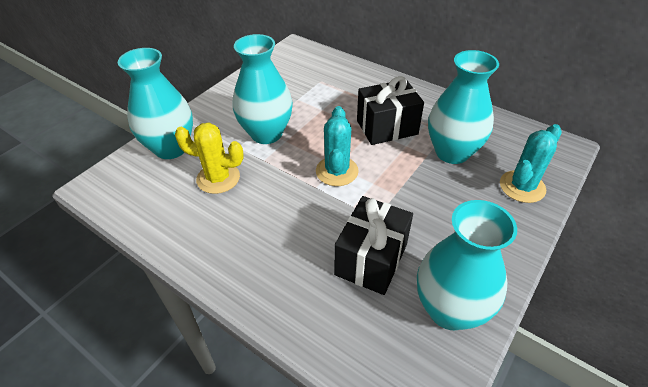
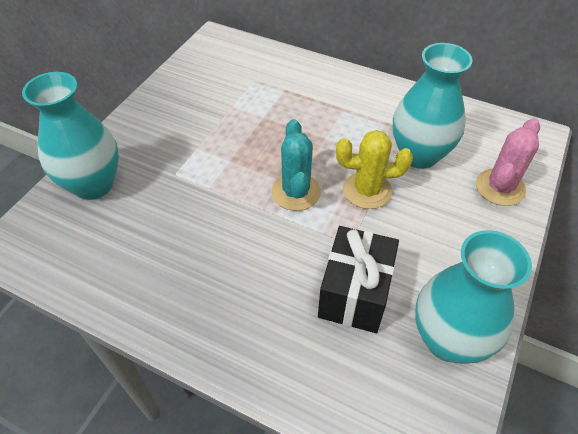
camera: 10 degrees left, 5 degrees up
yellow cactus [175,123,244,194] -> yellow cactus moved to [336,130,413,209]
turquoise vase [233,34,293,144] -> none
black gift [357,76,424,145] -> none
turquoise cactus [500,124,562,203] -> pink cactus [476,118,540,206]

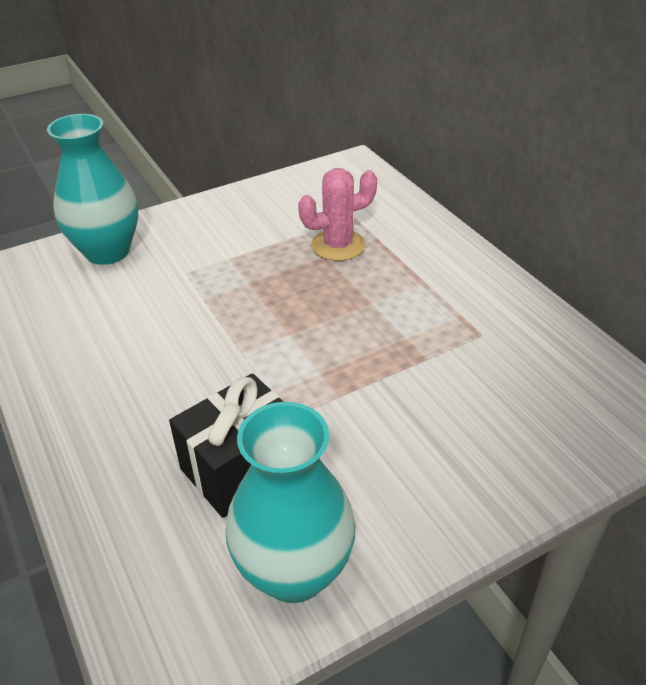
camera: 35 degrees right, 10 degrees down
turquoise cactus [272,119,321,211] -> none
yellow cactus [336,130,413,209] -> none
turquoise vase [393,43,473,169] -> none
pink cactus [476,118,540,206] -> pink cactus moved to [298,168,377,261]

